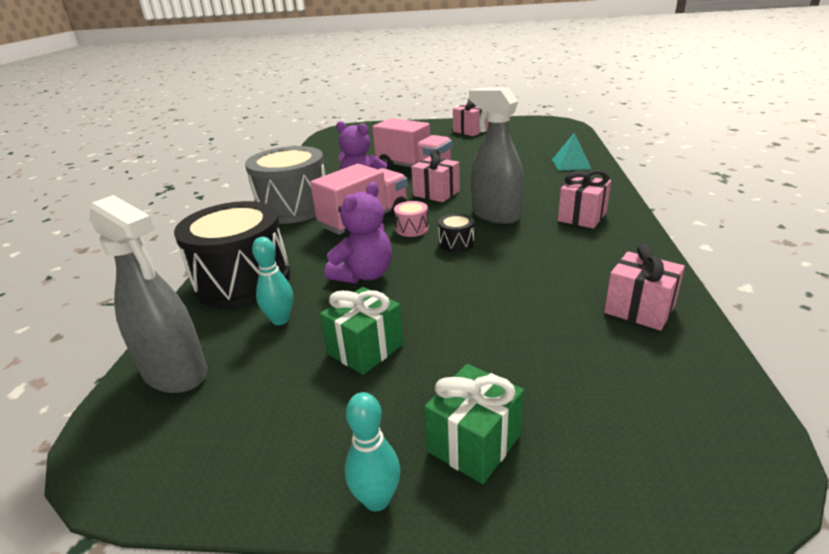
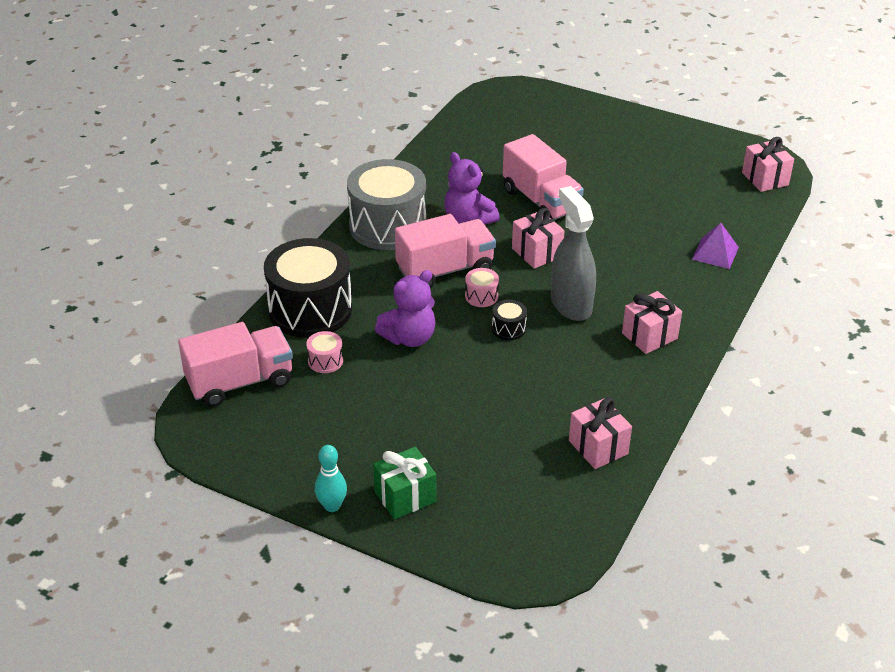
camera: 20 degrees right, 10 degrees up
grey spray bottle [89,195,207,393] -> pink truck [178,322,293,407]
turquoise bowling pin [252,237,293,325] -> pink drum [306,331,343,373]
green gift [320,287,404,375] -> none
pink gift [453,98,489,136] -> pink gift moved to [742,137,794,192]
turquoise pyramid [552,133,591,171] -> purple pyramid [692,223,739,269]

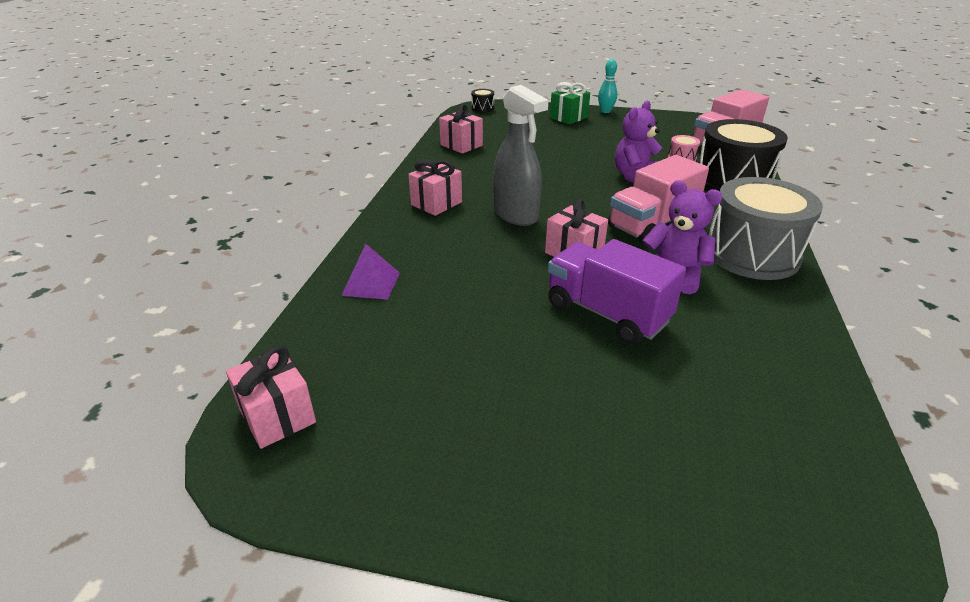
camera: 165 degrees right, 5 degrees down
pink drum [465,268,499,307] -> none
black drum [492,300,527,340] -> black drum moved to [471,89,494,112]
pink truck [503,134,584,220] -> purple truck [548,239,686,344]

